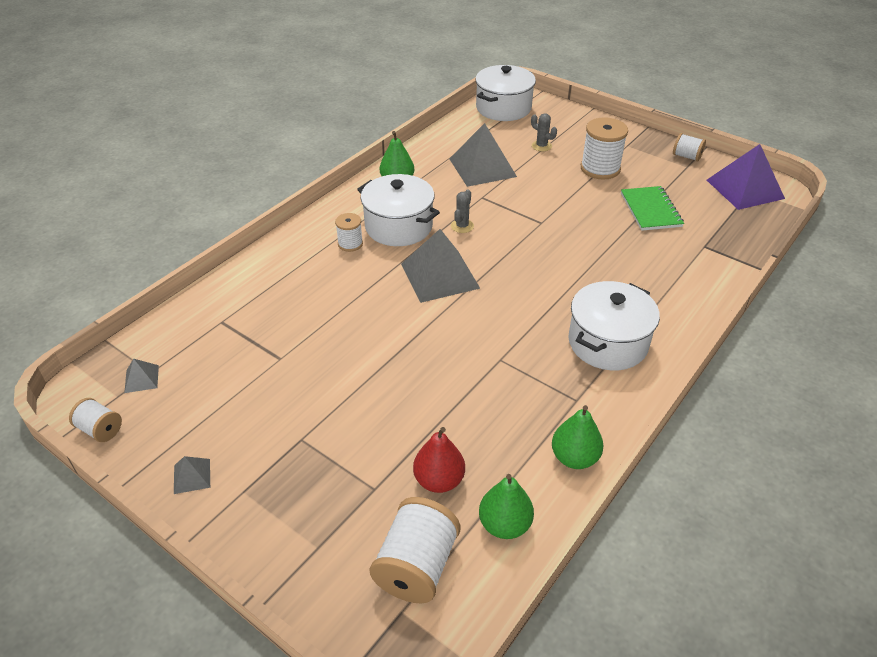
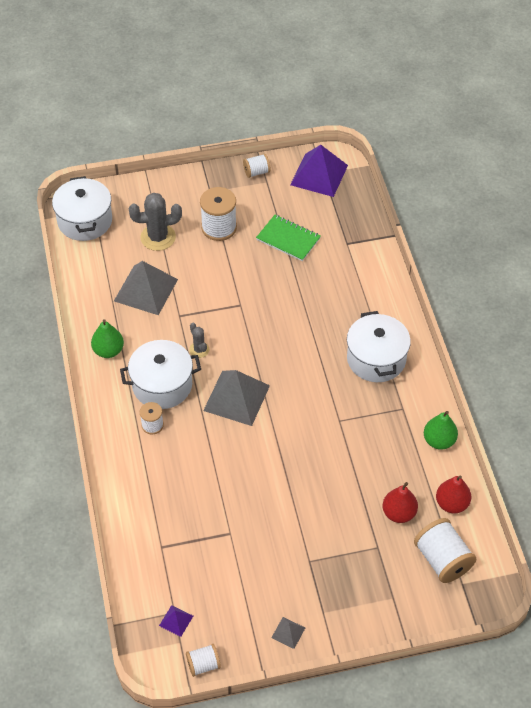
camera: 50 degrees left, 10 degrees up
grey pyramid [124,359,159,393] -> purple pyramid [159,605,193,637]
green pear [479,474,534,539] -> red pear [436,475,472,513]
grey cactus [531,113,557,151] -> grey cactus [129,193,182,251], size x1.85

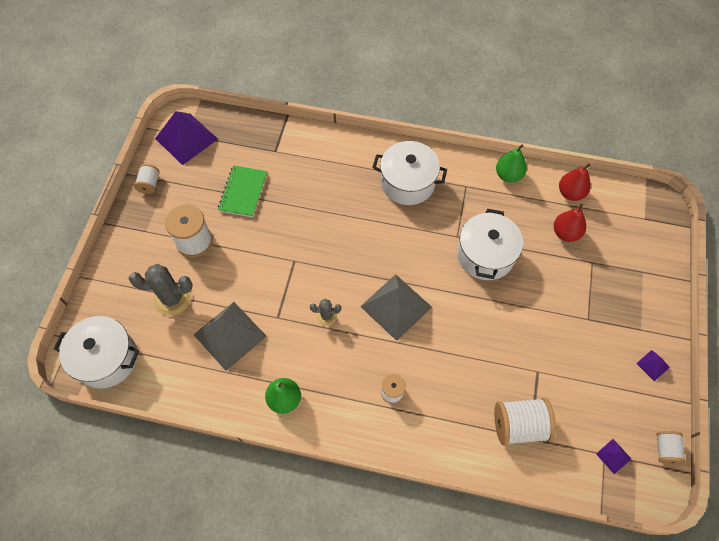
camera: 65 degrees left, 10 degrees up
white pot [120,340,201,409] -> white pot moved to [457,209,523,280]
grey cactus [129,193,182,251] -> grey cactus turned 75 degrees clockwise [128,264,193,316]
green notebook [256,215,321,261] -> green notebook turned 45 degrees counterclockwise [218,165,267,217]
grey pyramid [272,617,305,649] -> purple pyramid [636,350,670,381]
white spool [414,518,476,583] -> white spool moved to [494,398,556,446]

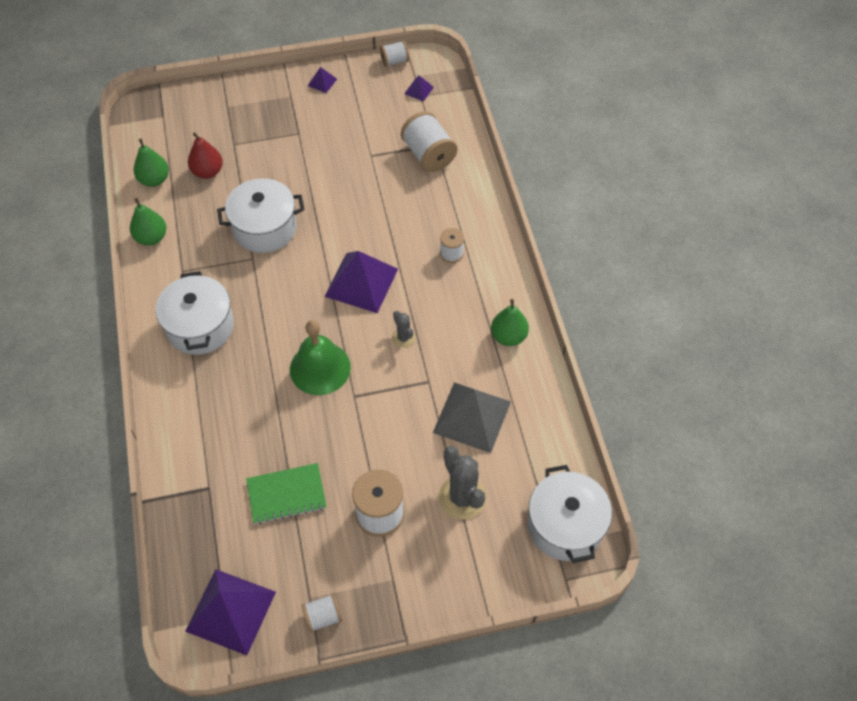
camera: 115 degrees left, 5 degrees down
grey pyramid [360,274,432,341] -> purple pyramid [324,251,398,313]
red pear [559,163,591,201] -> green pear [134,139,169,187]
none -> green bell [290,320,351,395]

